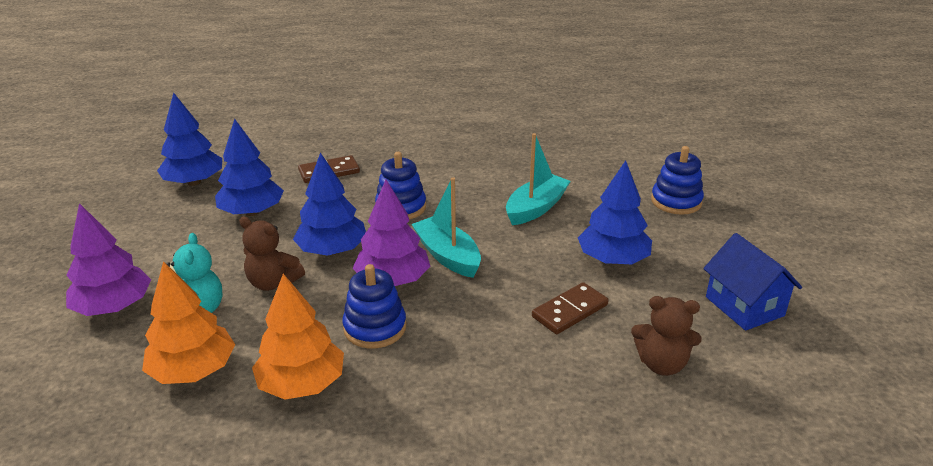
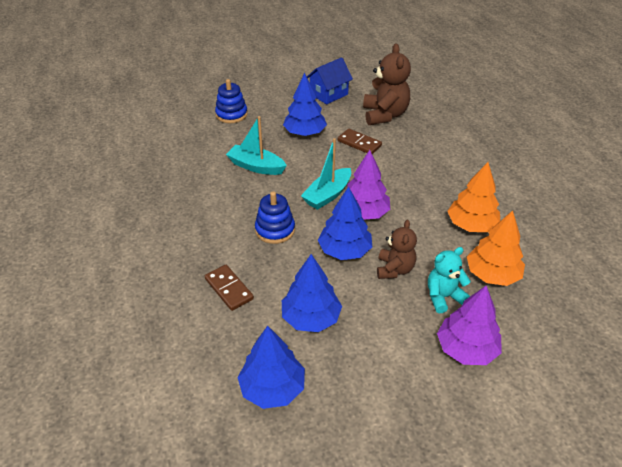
camera: 105 degrees left, 10 degrees up
blue stacking toy [342,264,406,348] -> none
brown teddy bear [631,296,702,376] -> brown teddy bear [363,44,411,125], size x1.60

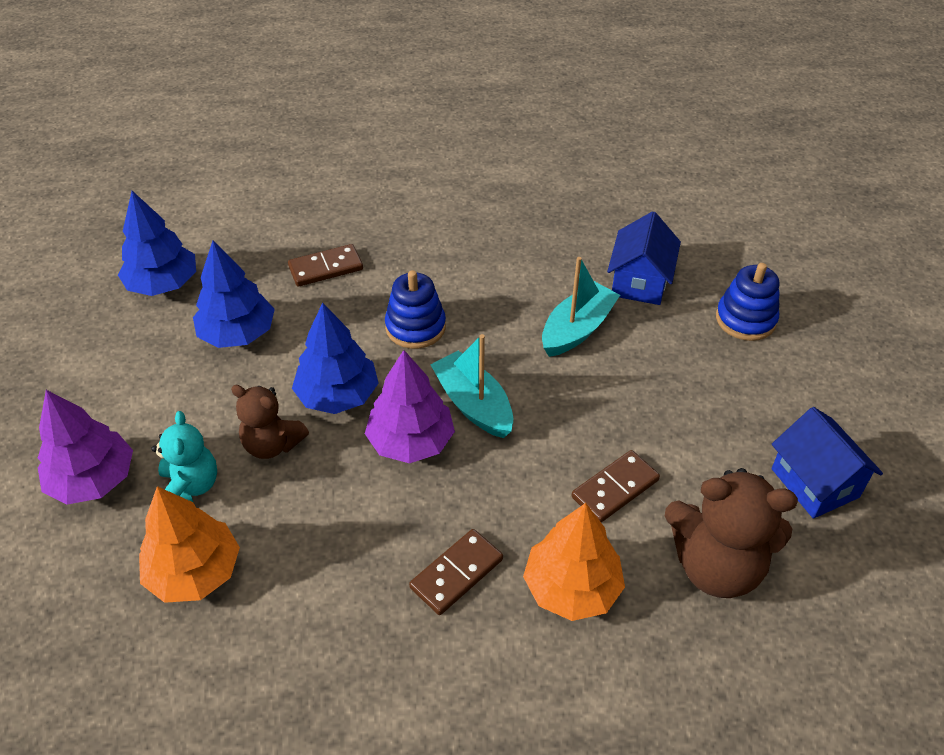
camera: 105 degrees right, 5 degrees up
blue tree [283,73,327,136] -> none
orange tree [447,162,500,232] -> orange tree moved to [523,503,625,621]
none -> brown domino [409,529,503,615]
none -> blue house [607,211,681,305]

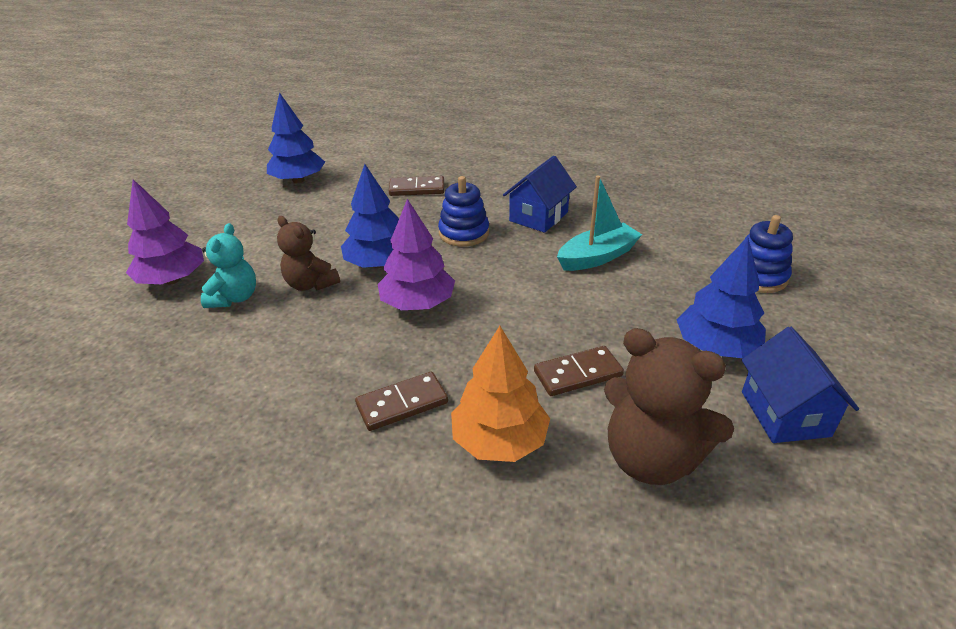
camera: 20 degrees right, 10 degrees down
orange tree [139,486,240,603] -> none
blue tree [193,240,275,348] -> blue tree moved to [677,236,766,358]
turquoise boat [430,334,514,438] -> none
blue house [607,211,681,305] -> blue house moved to [503,156,577,233]

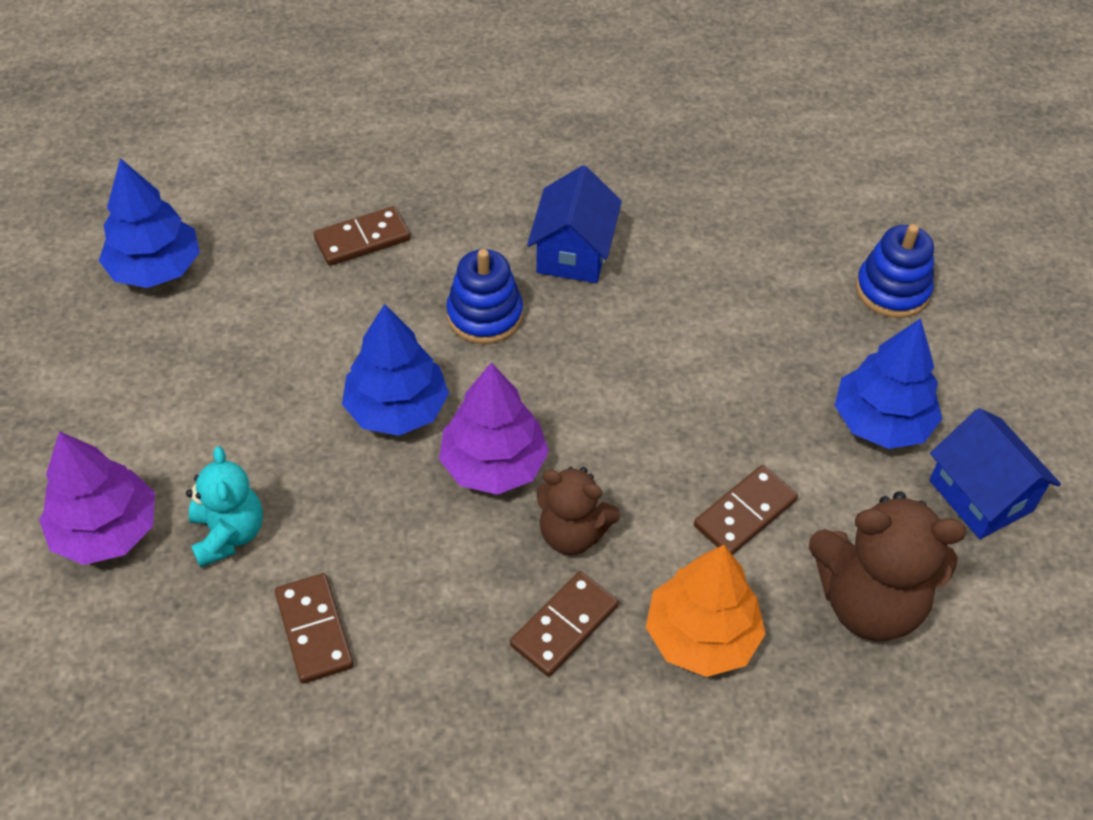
camera: 25 degrees left, 15 degrees up
brown teddy bear [277,216,340,291] -> brown teddy bear moved to [537,467,620,555]
turquoise boat [557,176,642,271] -> none
none -> brown domino [275,573,354,684]

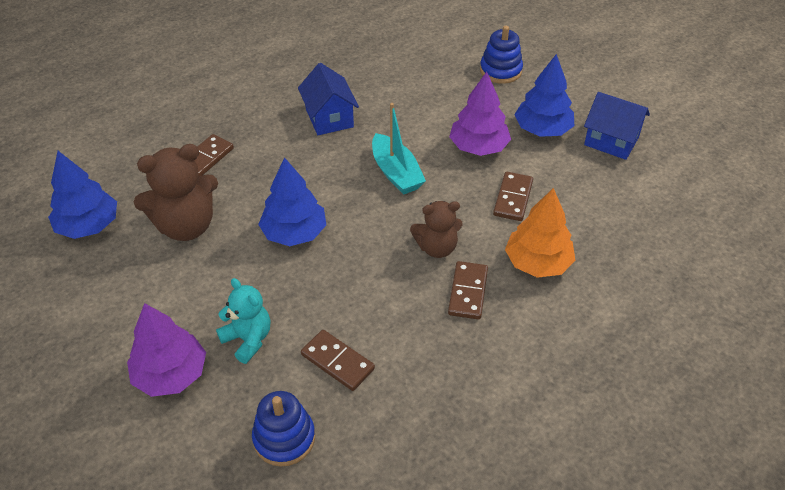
camera: 30 degrees left, 5 degrees down
purple tree [439,362,549,495] -> purple tree moved to [449,72,511,156]
blue stacking toy [446,249,523,344] -> blue stacking toy moved to [252,391,315,467]
brown teddy bear [809,491,966,641] -> brown teddy bear moved to [134,144,218,241]
none -> turquoise boat [372,103,426,195]

